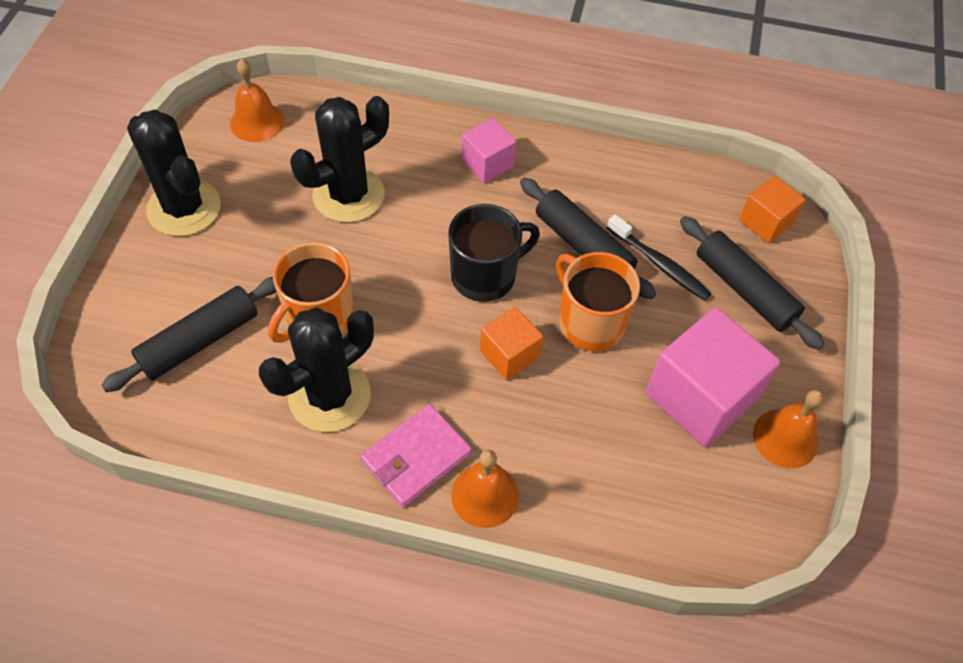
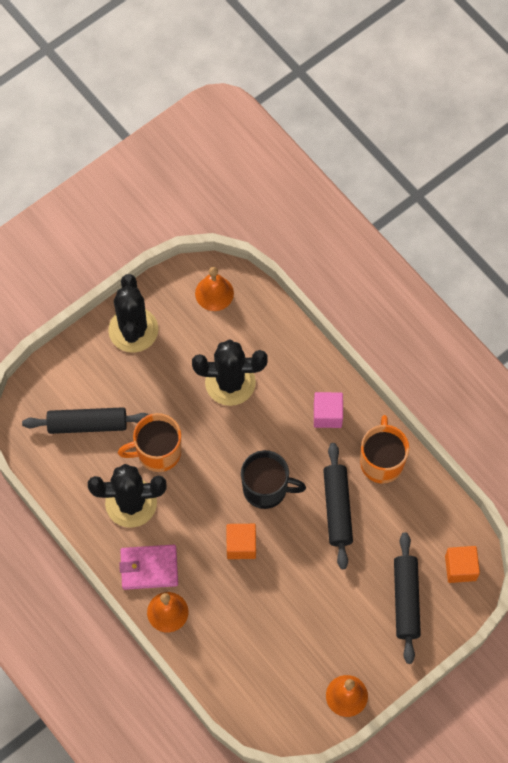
camera: 40 degrees right, 10 degrees up
orange mug [556,252,640,351] -> orange mug moved to [360,415,409,483]
black toothbrush [607,214,711,301] -> none
pink cube [646,307,780,447] -> none

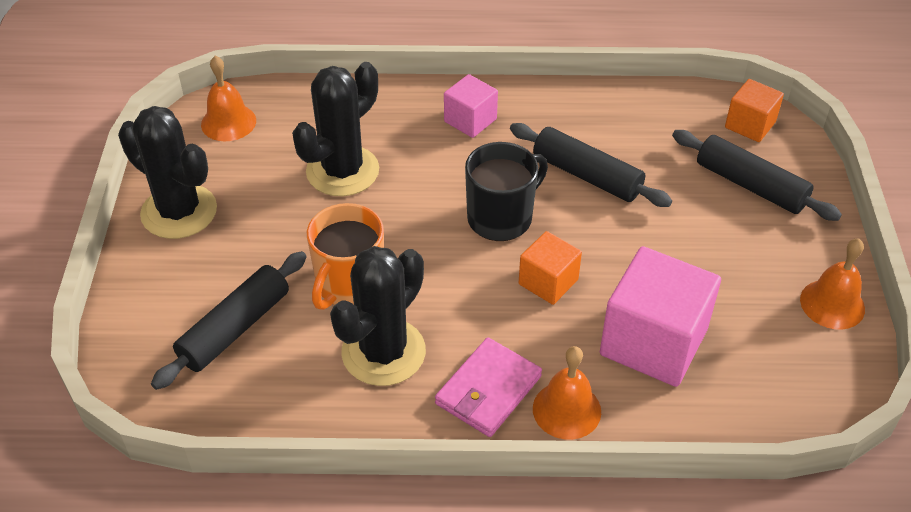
camera: 50 degrees left, 20 degrees down
orange mug [360,415,409,483] -> none
none -> pink cube [600,246,721,387]

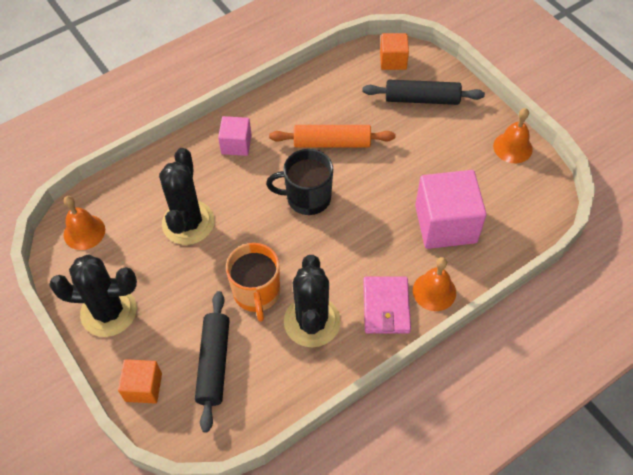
camera: 35 degrees left, 10 degrees up
black mug [465,142,548,241] -> black mug turned 105 degrees counterclockwise [266,149,333,215]
black rolling pin [510,123,672,207] -> orange rolling pin [269,125,395,148]
orange cube [519,231,582,305] -> orange cube moved to [118,359,162,404]

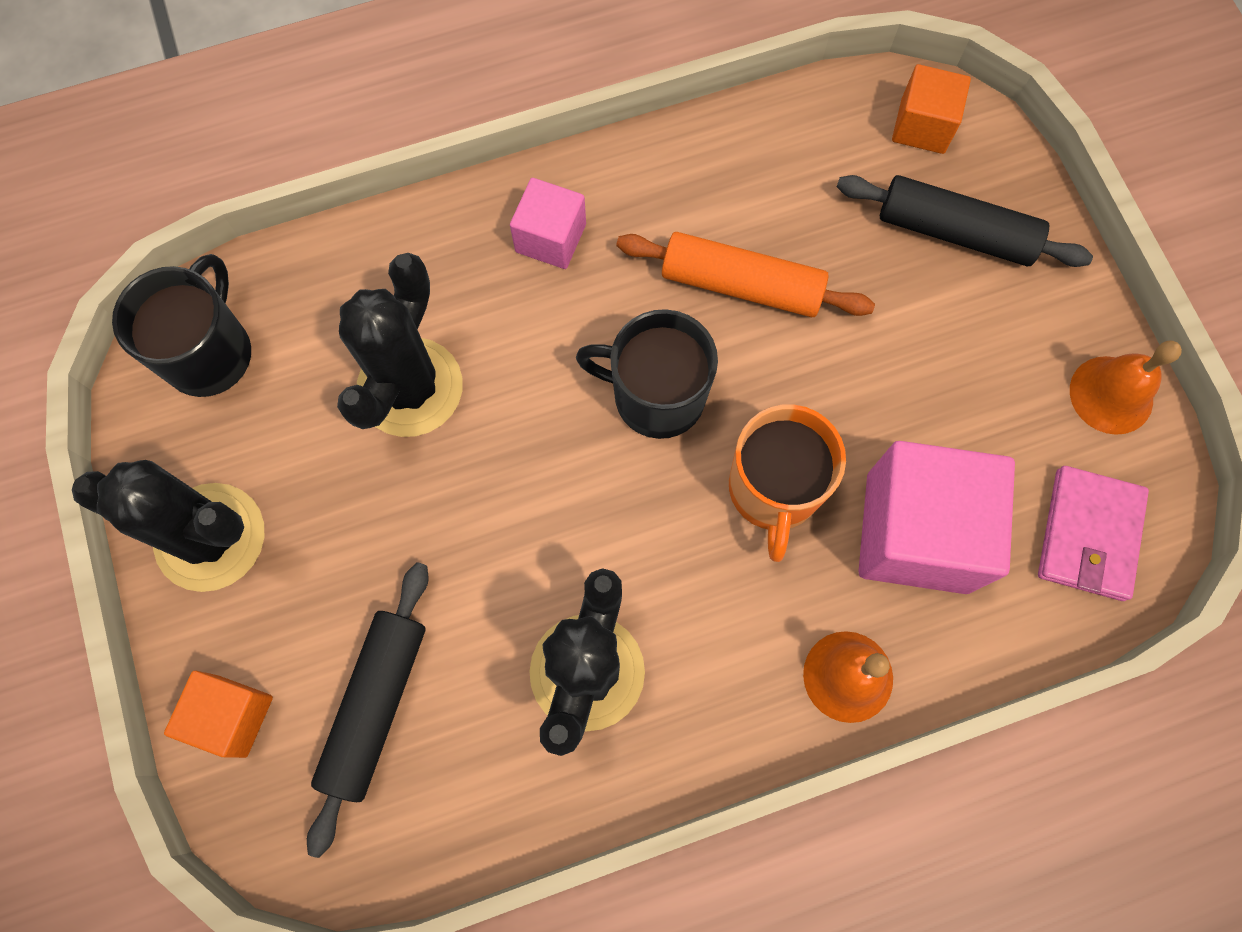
camera: 15 degrees right, 15 degrees up
orange bell [64,196,105,250] -> black mug [112,254,251,397]
orange mug [226,243,280,322] -> orange mug moved to [729,404,846,562]
pink wallet [363,277,411,334] -> pink wallet moved to [1038,466,1149,601]

